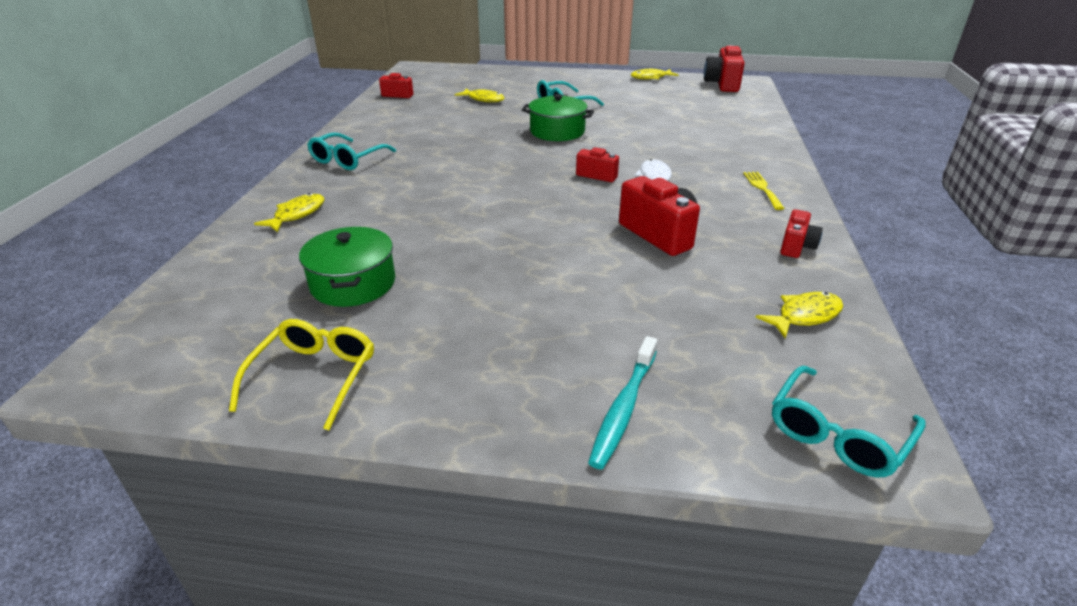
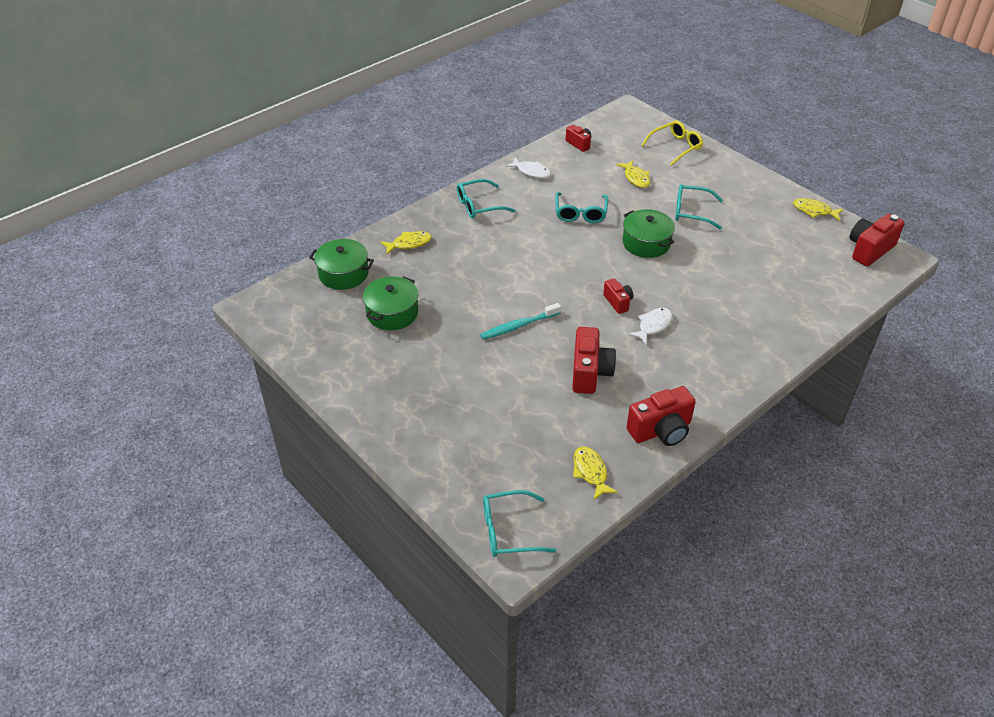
camera: 40 degrees right, 10 degrees up
yellow glasses [229,319,374,430] -> yellow glasses moved to [641,121,703,166]
turquoise toothbrush [588,336,658,469] -> turquoise toothbrush moved to [480,303,561,340]
yellow fork [743,172,785,210] -> none
yellow fish [755,292,843,339] -> yellow fish turned 120 degrees counterclockwise [573,447,618,500]
red camera [780,209,823,258] -> red camera [627,386,696,446], size x1.72
none -> green pot [309,239,374,290]
none -> white fish [505,157,551,178]
none -> turquoise glasses [555,192,608,223]

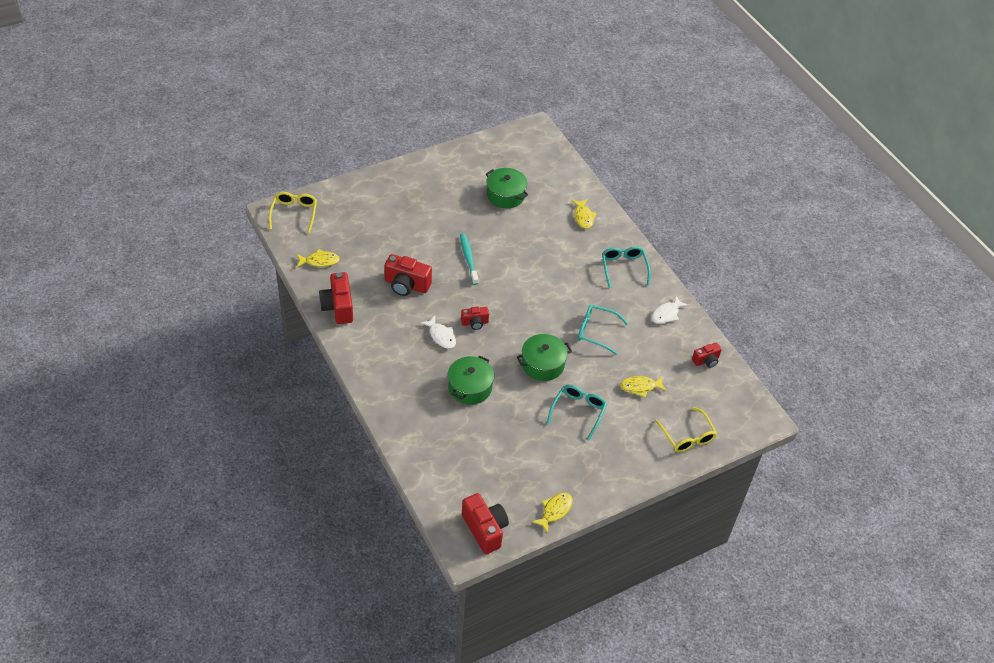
camera: 100 degrees right, 5 degrees up
green pot [309,239,374,290] -> green pot moved to [448,355,494,405]
turquoise glasses [483,490,556,557] -> yellow glasses [269,192,317,233]

